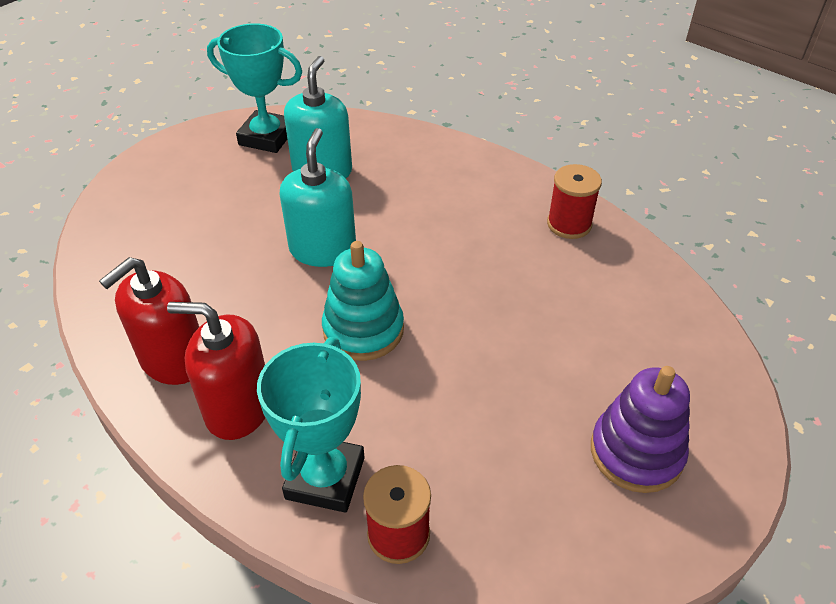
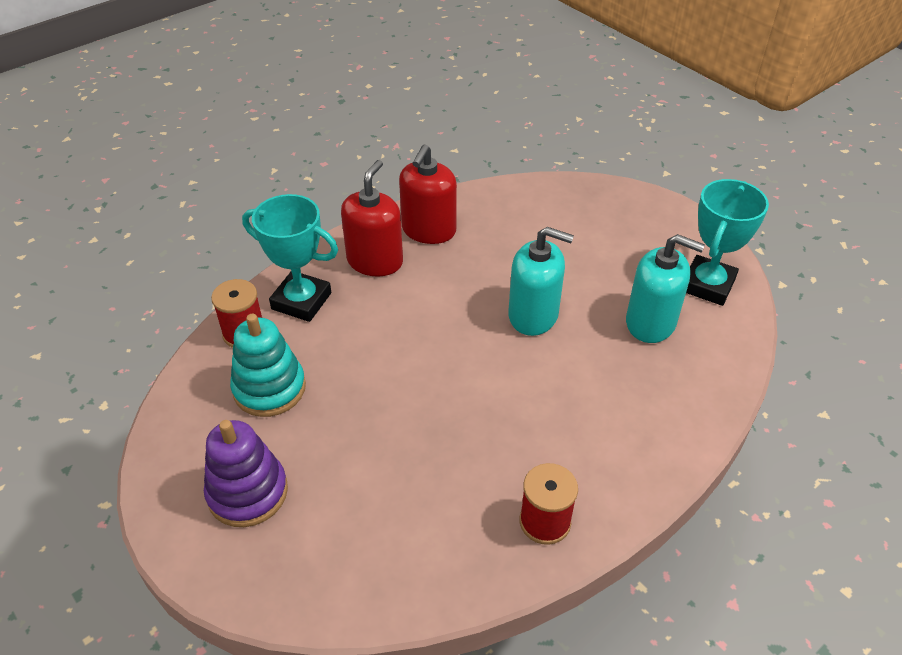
camera: 100 degrees right, 0 degrees up
red soap dispenser [99,257,199,385] -> red soap dispenser turned 120 degrees counterclockwise [399,145,457,244]
turquoise stacking toy [322,241,404,361] -> turquoise stacking toy moved to [230,314,306,417]

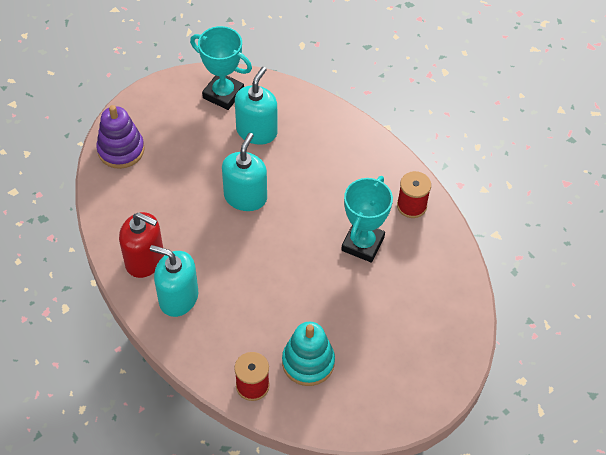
camera: 90 degrees left, 10 degrees up
purple stacking toy [204,420,288,527] -> purple stacking toy moved to [96,105,145,169]
turquoise trophy [242,194,338,322] -> turquoise trophy moved to [341,176,393,263]
red soap dispenser [341,160,403,277] -> turquoise soap dispenser [150,245,198,317]

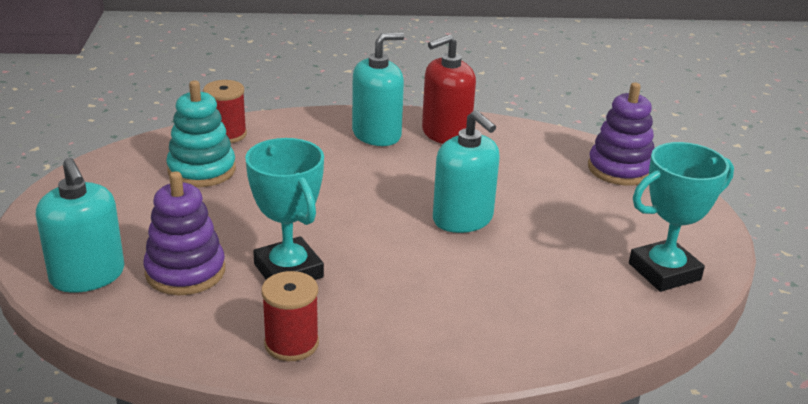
camera: 125 degrees right, 25 degrees down
turquoise soap dispenser [235,67,277,145] -> turquoise soap dispenser moved to [36,158,125,293]
none -> purple stacking toy [144,171,225,295]

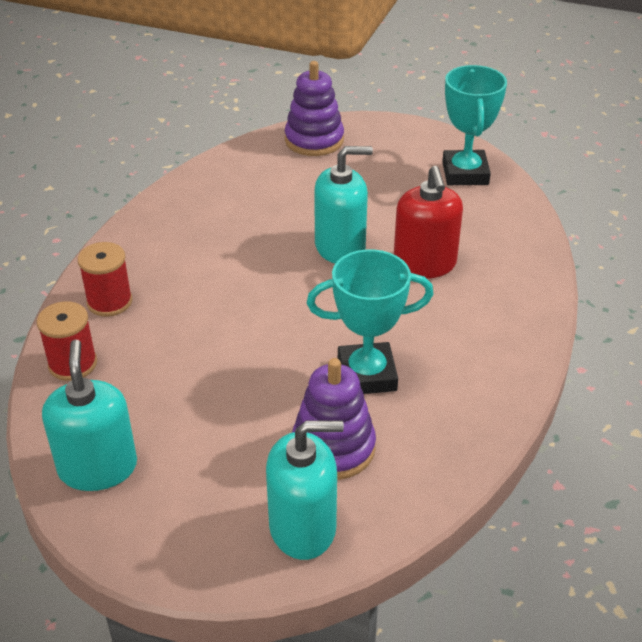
camera: 65 degrees left, 10 degrees up
turquoise stacking toy [167,80,236,187] -> none
red spool [261,271,319,361] -> red spool moved to [78,242,132,317]
turquoise soap dispenser [352,32,405,146] -> turquoise soap dispenser moved to [42,340,137,491]
red soap dispenser [422,34,476,144] -> red soap dispenser moved to [394,166,463,279]

